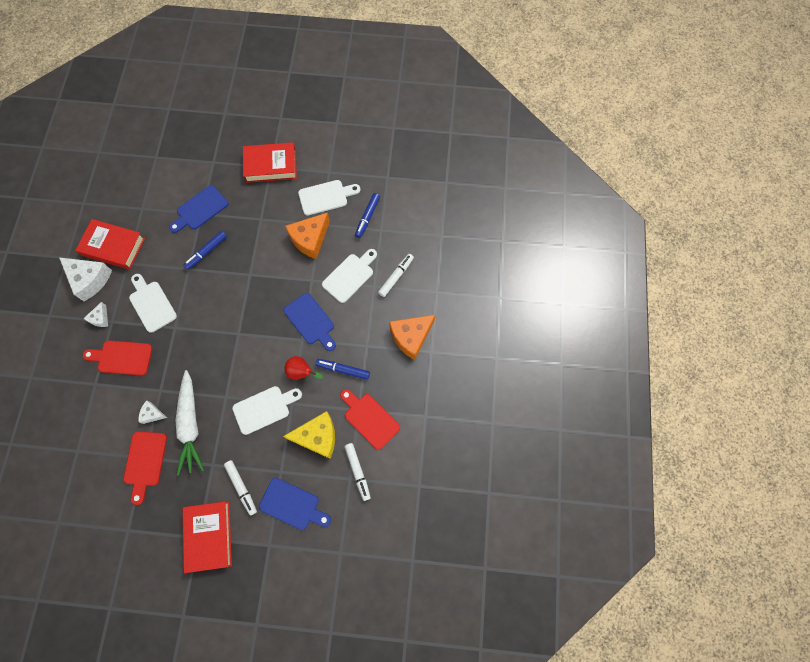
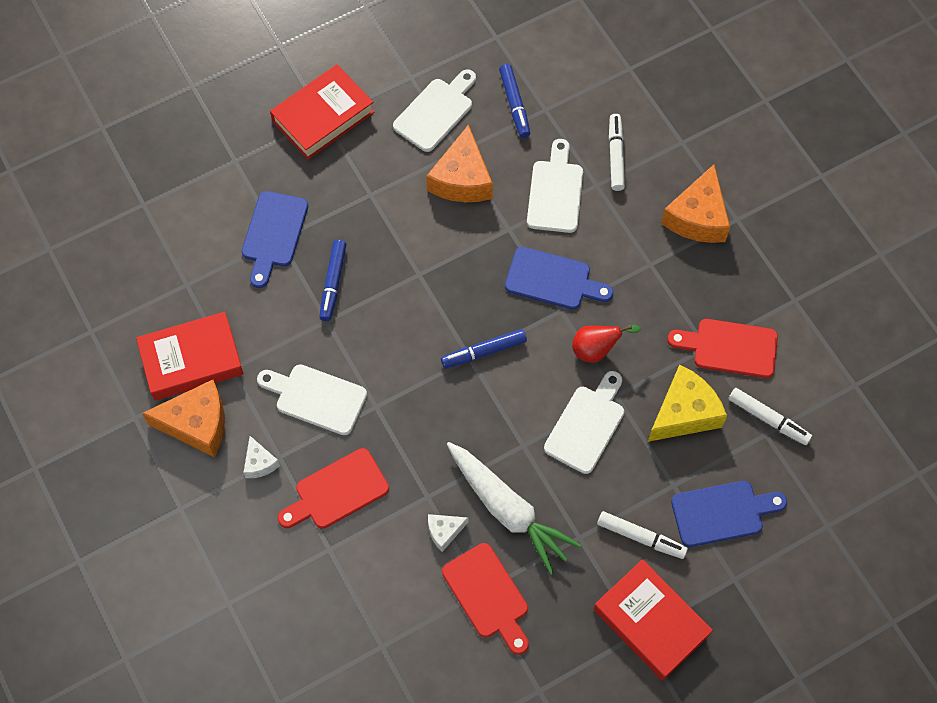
camera: 35 degrees left, 5 degrees down
white cheese [59,257,112,301] -> orange cheese [142,380,225,457]
blue marker [316,359,370,380] -> blue marker moved to [441,329,527,368]

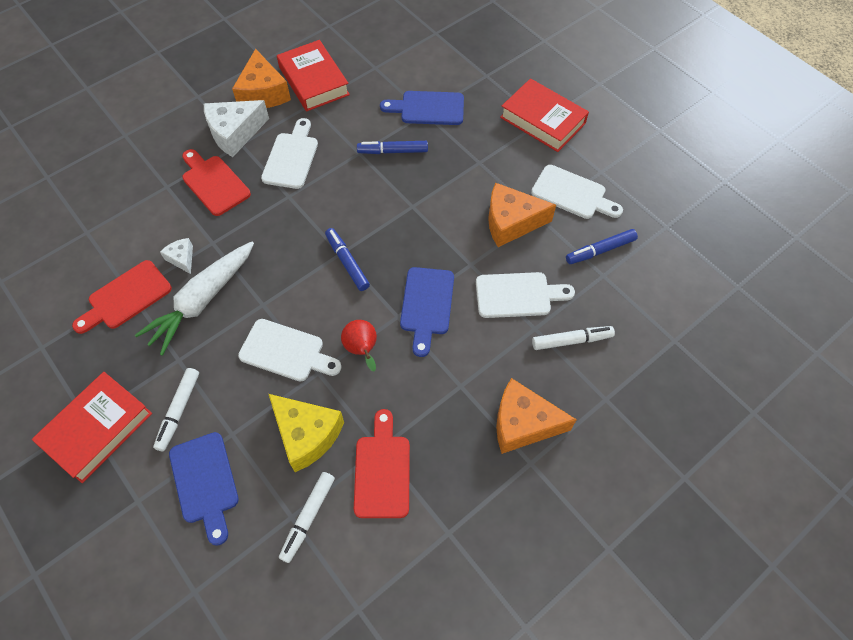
camera: 80 degrees right, 5 degrees down
white cheese [244,436,280,478] -> white cheese [204,100,269,157], size x1.96

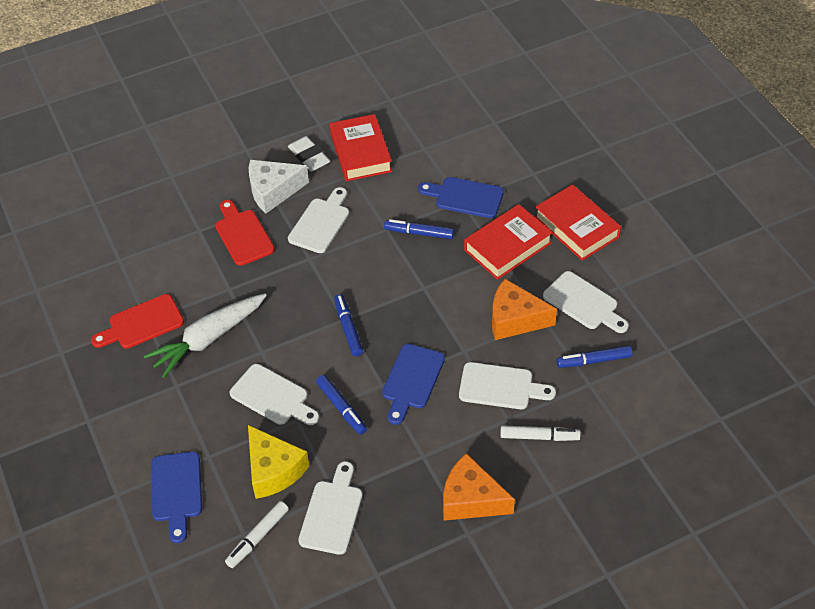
camera: 15 degrees right, 10 degrees down
red book [32,372,152,483] -> red book moved to [464,204,553,280]
white marker [153,368,199,451] -> none
white cheese [160,238,193,274] -> none
orange cheese [232,49,291,108] -> white eraser [288,136,330,172]
red pear [341,320,377,372] -> blue marker [316,375,367,435]
red cutting board [354,409,410,518] -> white cutting board [298,461,363,555]

